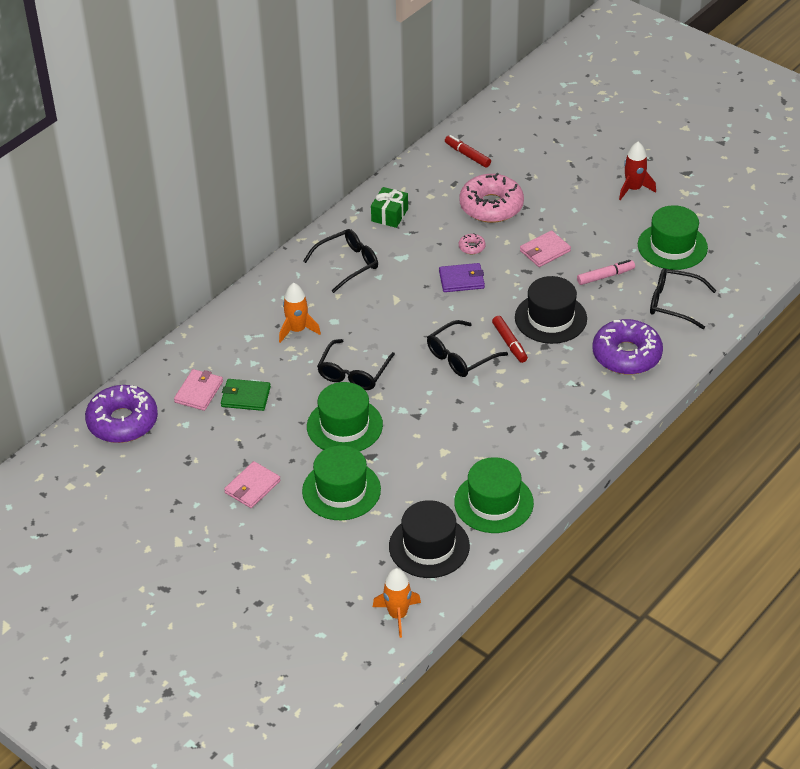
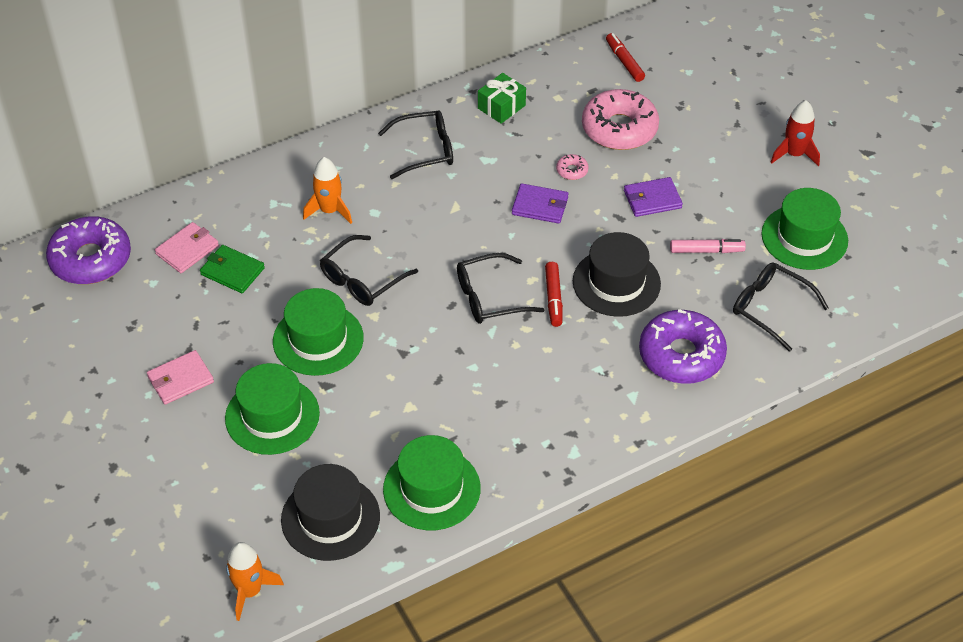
camera: 20 degrees right, 5 degrees up
pink wallet [520,230,571,267] -> purple wallet [624,177,683,217]

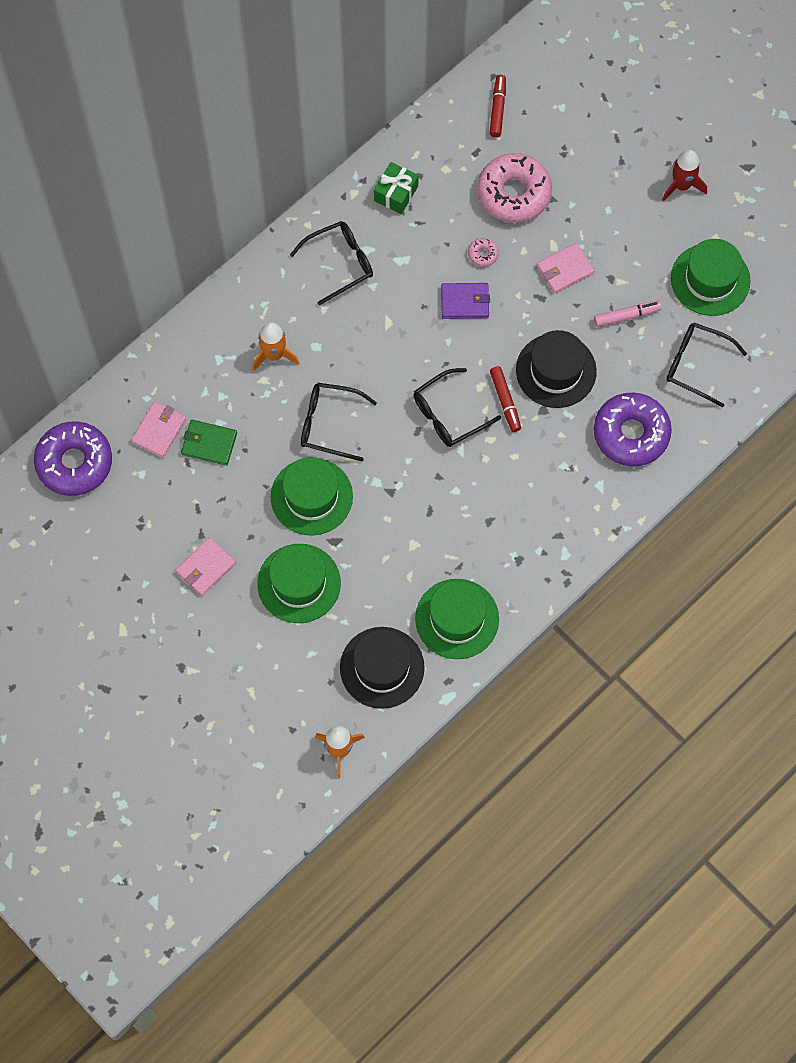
camera: 15 degrees left, 20 degrees up
black glasses [320,235,418,306] -> black glasses turned 75 degrees clockwise [301,383,377,461]
red marker [606,33,645,82] -> red marker turned 45 degrees clockwise [489,75,506,138]
purple wallet [624,177,683,217] -> pink wallet [536,243,594,294]

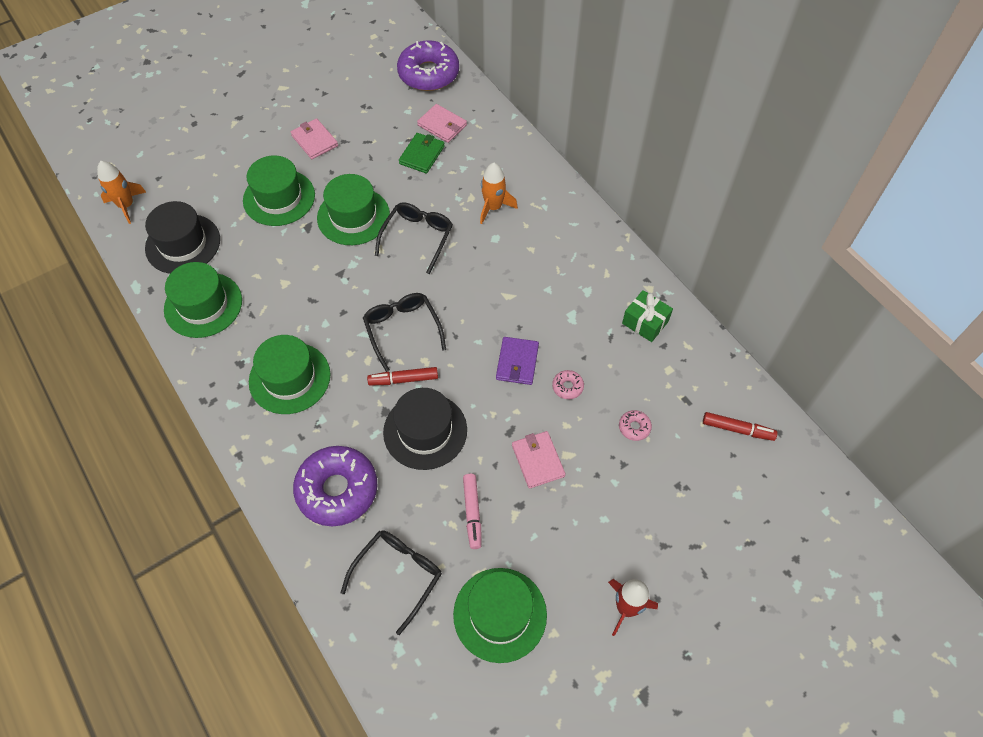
camera: 100 degrees right, 10 degrees down
black glasses [290,221,373,305] -> none
pink donut [477,153,552,223] -> pink donut [619,410,652,441], size x0.41
none -> green hat [249,335,330,414]

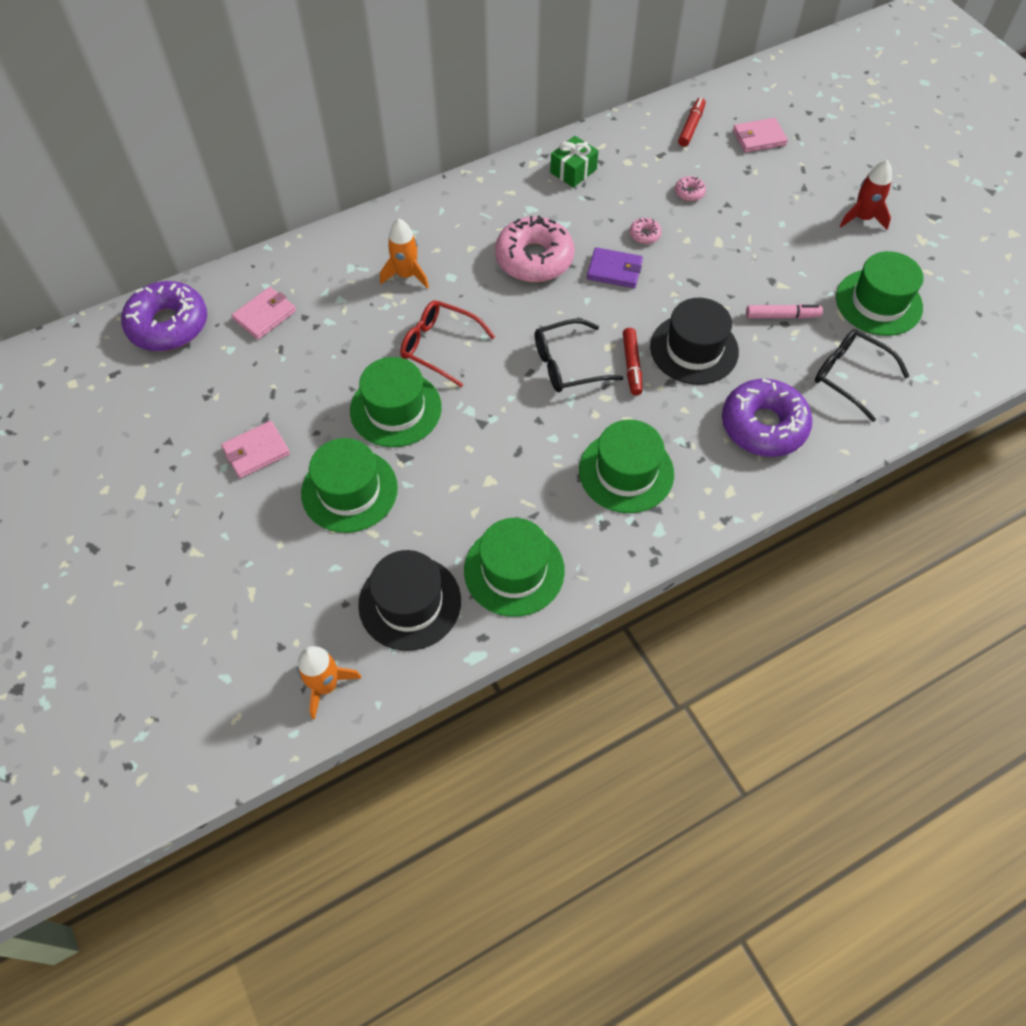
camera: 85 degrees left, 0 degrees up
black glasses [375,203,453,274] -> red glasses [400,300,495,387]
green wallet [399,133,445,174] -> none
pink wallet [512,431,565,489] -> pink wallet moved to [733,118,788,153]
none -> pink donut [495,215,575,282]

